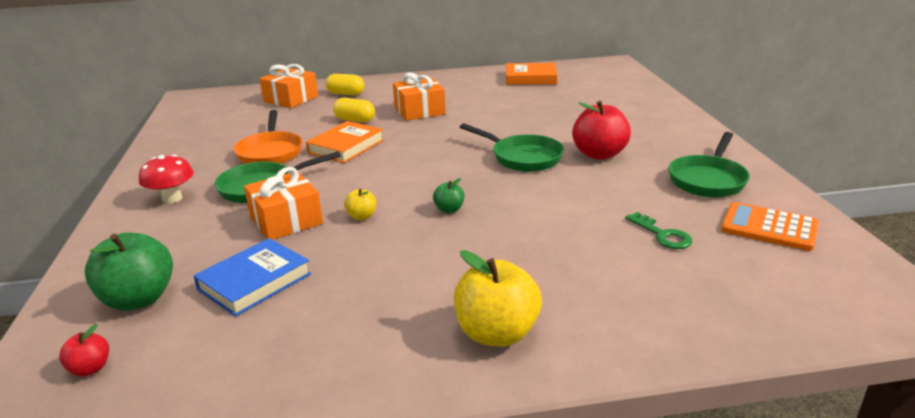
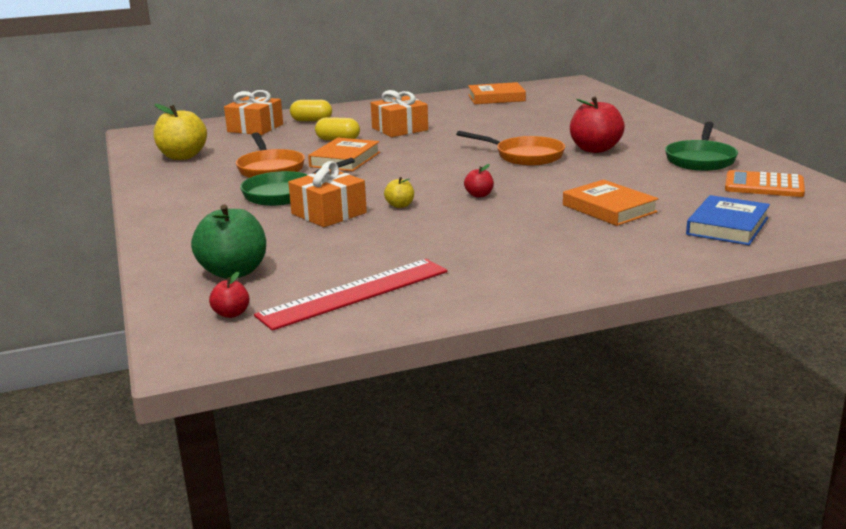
camera: 10 degrees left, 5 degrees down
red mushroom [139,154,194,204] -> none
blue book [193,238,311,317] -> blue book moved to [686,195,770,245]
green apple [433,178,465,213] -> red apple [464,164,494,198]
yellow apple [454,250,542,347] -> yellow apple moved to [153,104,207,160]
green pan [460,123,564,172] -> orange pan [456,131,565,166]
green key [625,212,693,249] -> none
none -> red ruler [254,259,448,331]
none -> orange book [563,180,659,226]

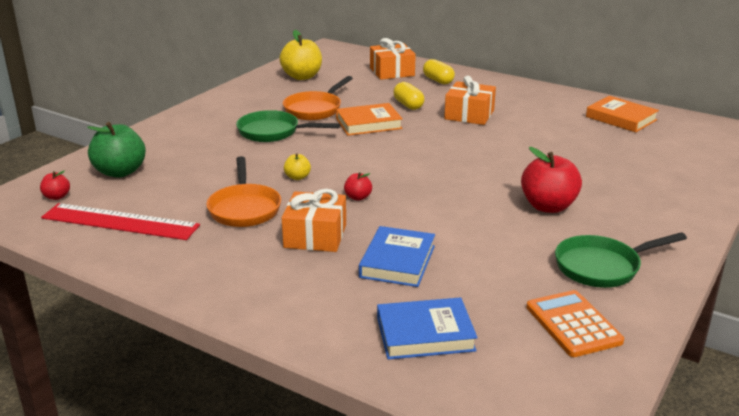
camera: 50 degrees right, 5 degrees up
orange gift [288,161,367,227] -> orange gift moved to [282,189,346,252]
orange pan [456,131,565,166] -> orange pan moved to [206,156,281,227]
orange book [563,180,659,226] -> blue book [359,226,435,287]

